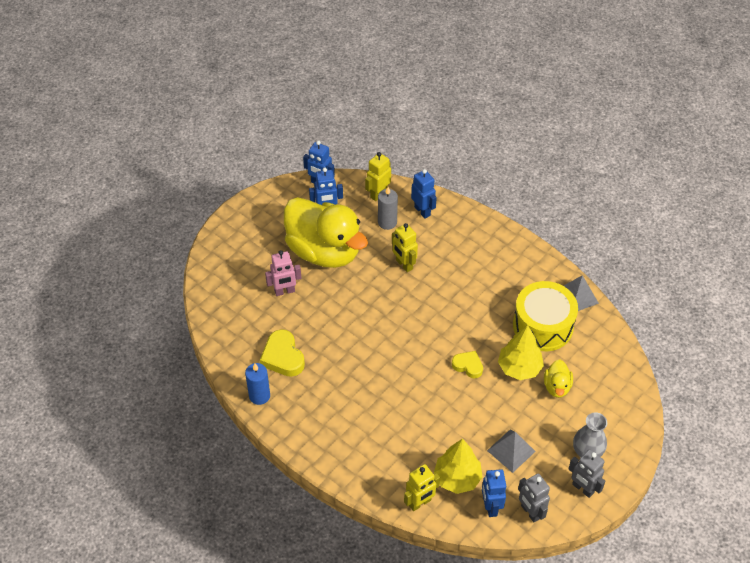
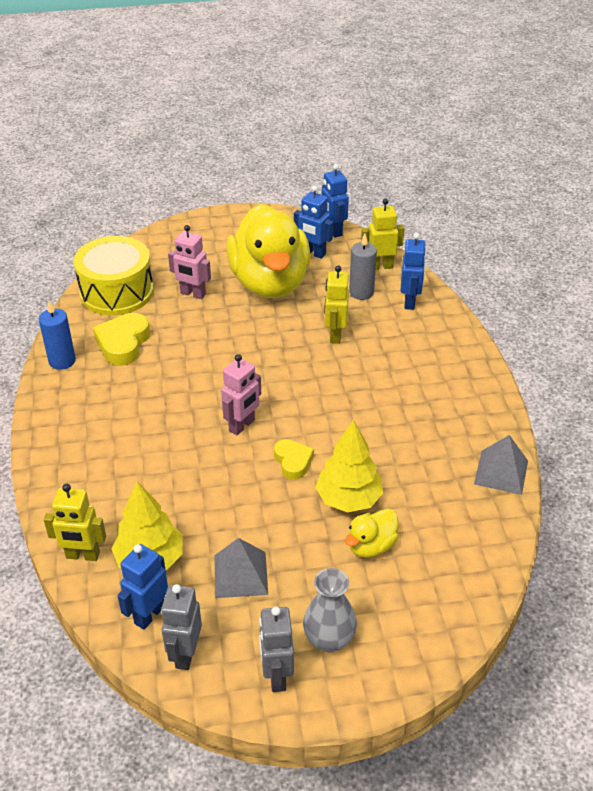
camera: 40 degrees right, 10 degrees down
yellow drum [513,281,578,351] -> yellow drum moved to [73,236,154,315]
none -> pink robot [221,354,261,435]

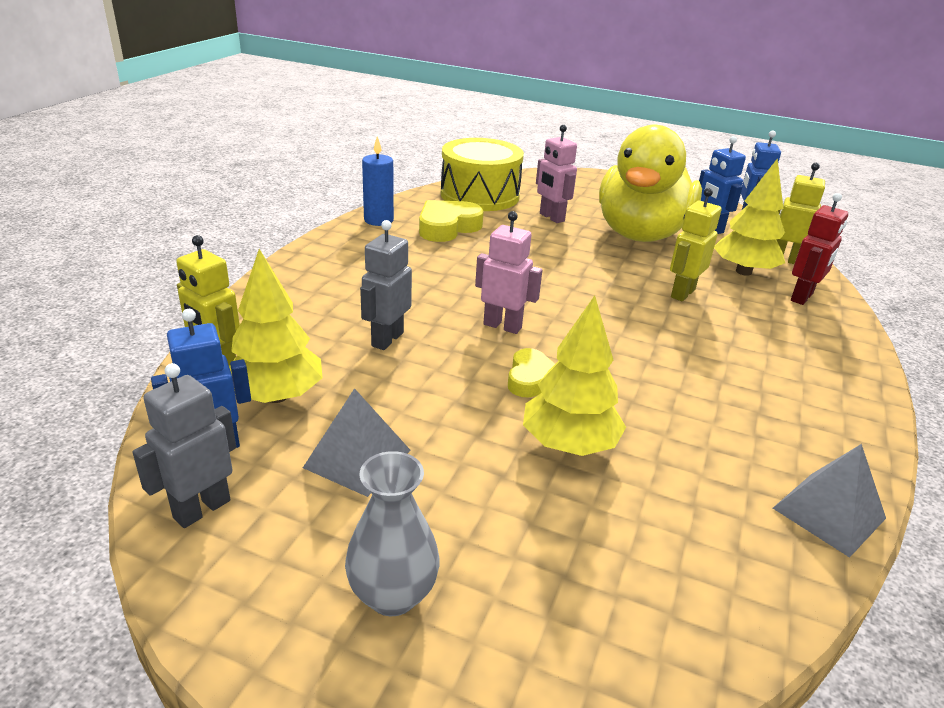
camera: 30 degrees right, 10 degrees down
pink robot [221,354,261,435] -> pink robot turned 135 degrees counterclockwise [475,211,542,334]
grey robot [259,606,294,692] -> grey robot moved to [360,220,412,350]
yellow duck [345,509,399,558] -> none
grey candle [349,234,377,300] -> yellow tree [714,158,785,276]
blue robot [400,233,426,310] -> red robot [791,193,848,305]

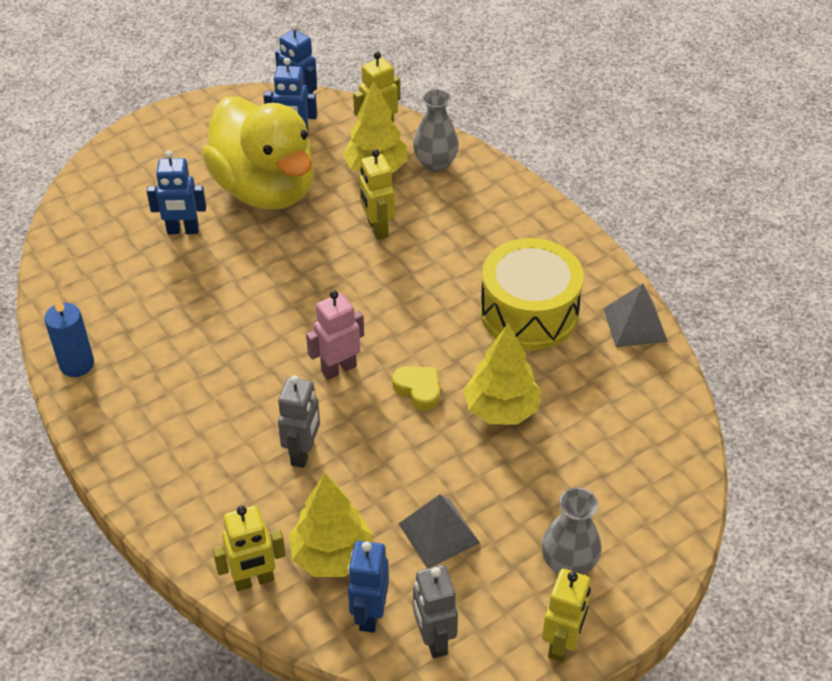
camera: 55 degrees left, 15 degrees up
grey robot [360,220,412,350] -> grey robot turned 135 degrees counterclockwise [278,375,320,468]
yellow heart [419,200,484,242] -> none
yellow drum [441,138,524,211] -> yellow drum moved to [480,238,584,350]
pink robot [536,125,577,223] -> blue robot [147,151,206,234]
red robot [791,193,848,305] -> grey vase [413,89,459,172]
none -> yellow robot [542,569,591,663]

